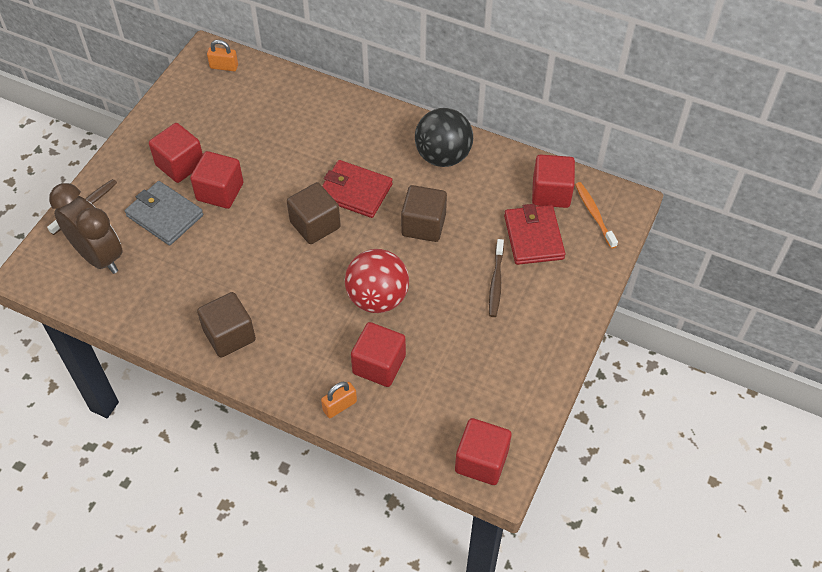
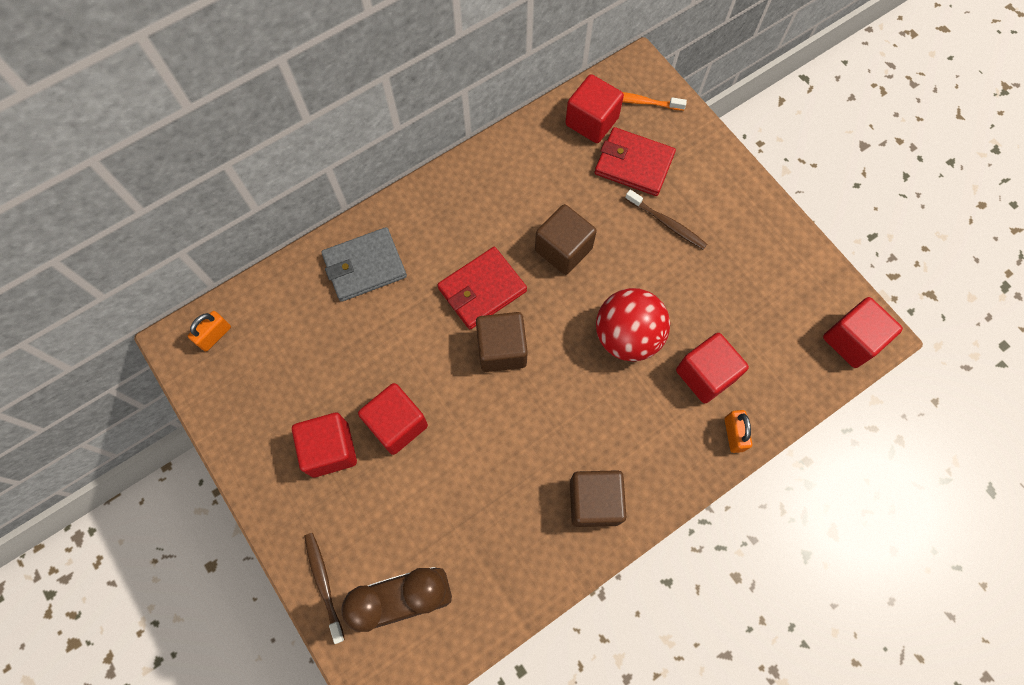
camera: 60 degrees left, 15 degrees up
grey wallet [125,181,203,245] -> grey wallet moved to [321,227,407,302]
black ball [415,108,473,167] -> none

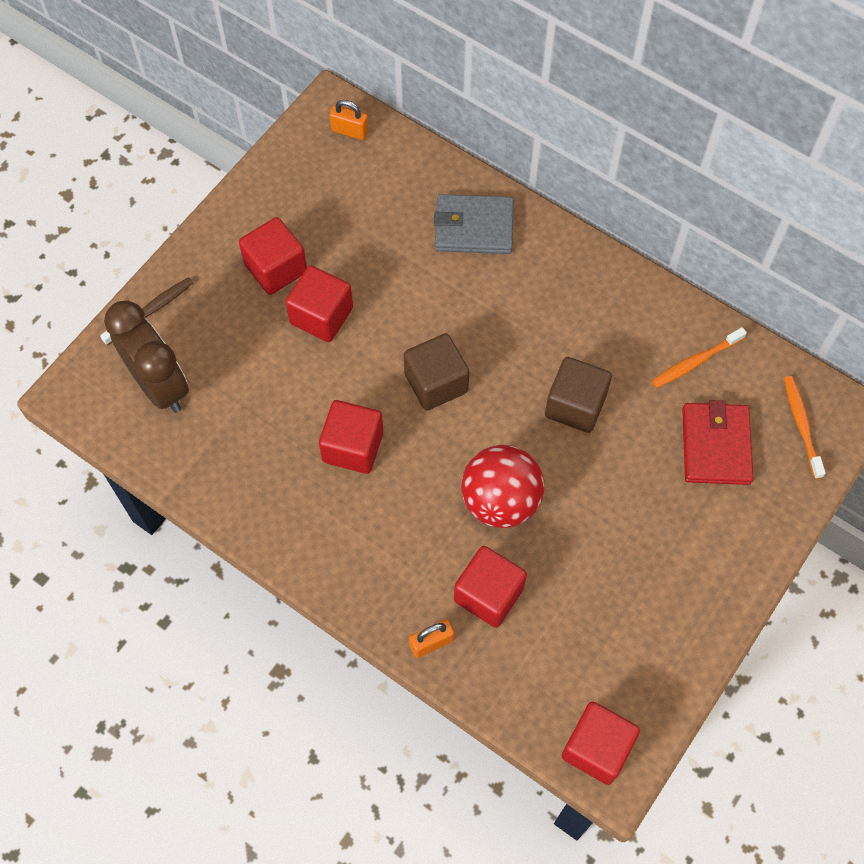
camera: 70 degrees right, 5 degrees down
grey wallet [321,227,407,302] -> grey wallet turned 45 degrees counterclockwise [434,194,513,254]
red wallet [437,247,527,329] -> none
red cube [565,74,624,143] -> red cube moved to [319,400,383,474]
brown cube [570,470,626,527] -> none
brown toothbrush [625,190,707,250] -> none
none -> orange toothbrush [651,327,747,388]

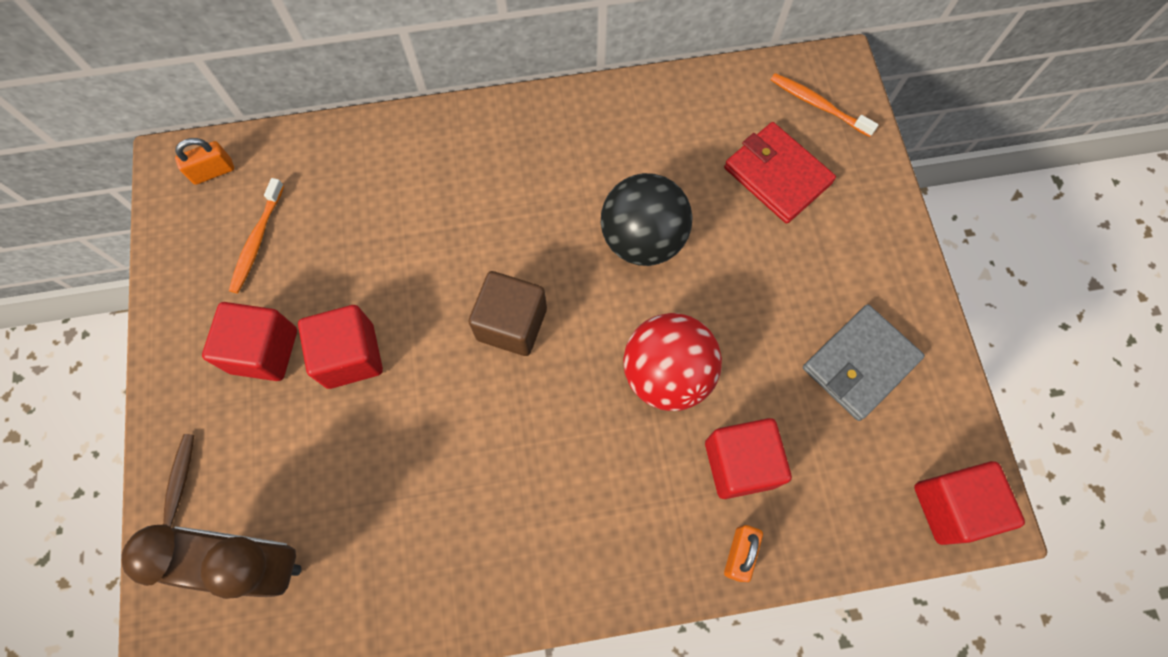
camera: 45 degrees left, 5 degrees up
red cube [319,400,383,474] -> none
grey wallet [434,194,513,254] -> grey wallet moved to [803,304,925,421]
brown cube [545,357,612,433] -> black ball [601,173,693,266]
orange toothbrush [651,327,747,388] -> orange toothbrush moved to [229,178,284,293]

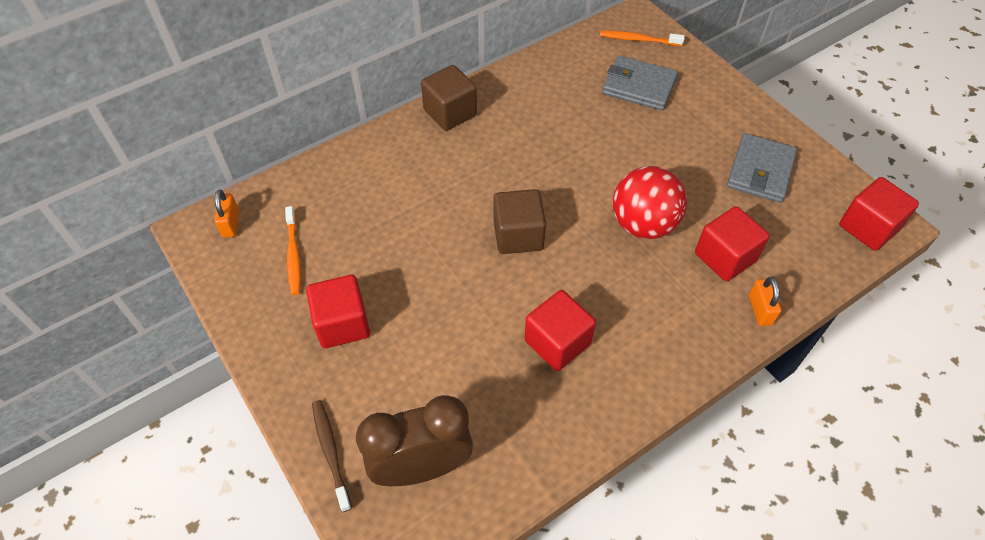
camera: 25 degrees left, 15 degrees down
orange padlock [175,138,234,185] -> orange padlock turned 45 degrees counterclockwise [214,190,239,238]
red cube [298,305,383,389] -> red cube moved to [524,290,596,371]
black ball [601,173,693,266] -> none
red wallet [724,122,836,224] -> grey wallet [602,55,678,111]
none -> brown cube [421,65,477,131]

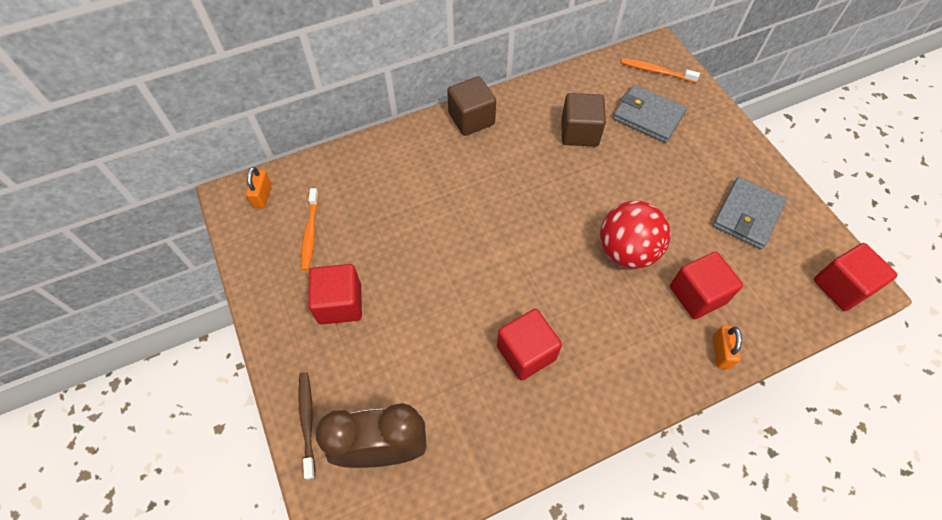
camera: 10 degrees right, 5 degrees up
brown cube [494,189,546,254] -> brown cube moved to [561,93,606,147]

